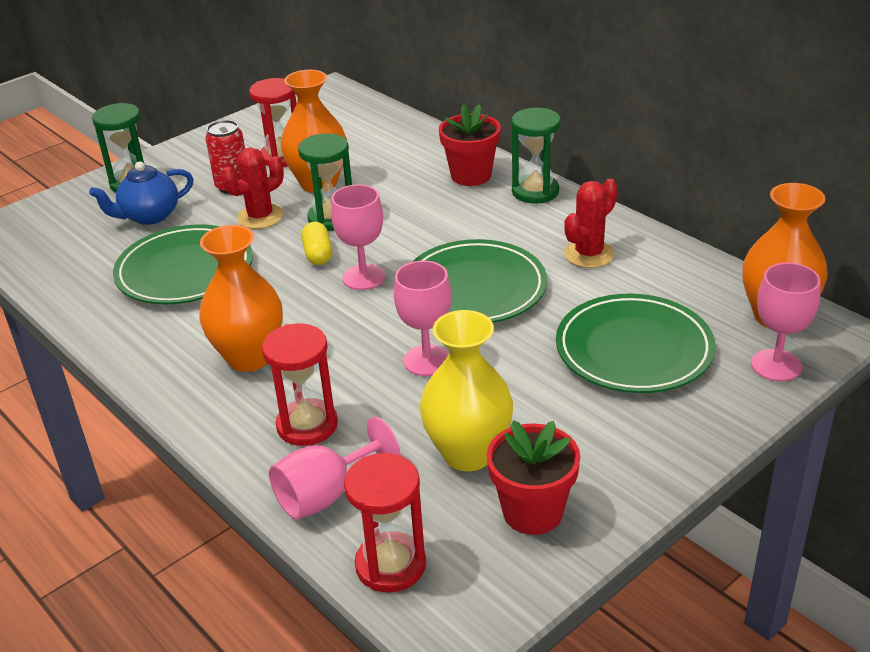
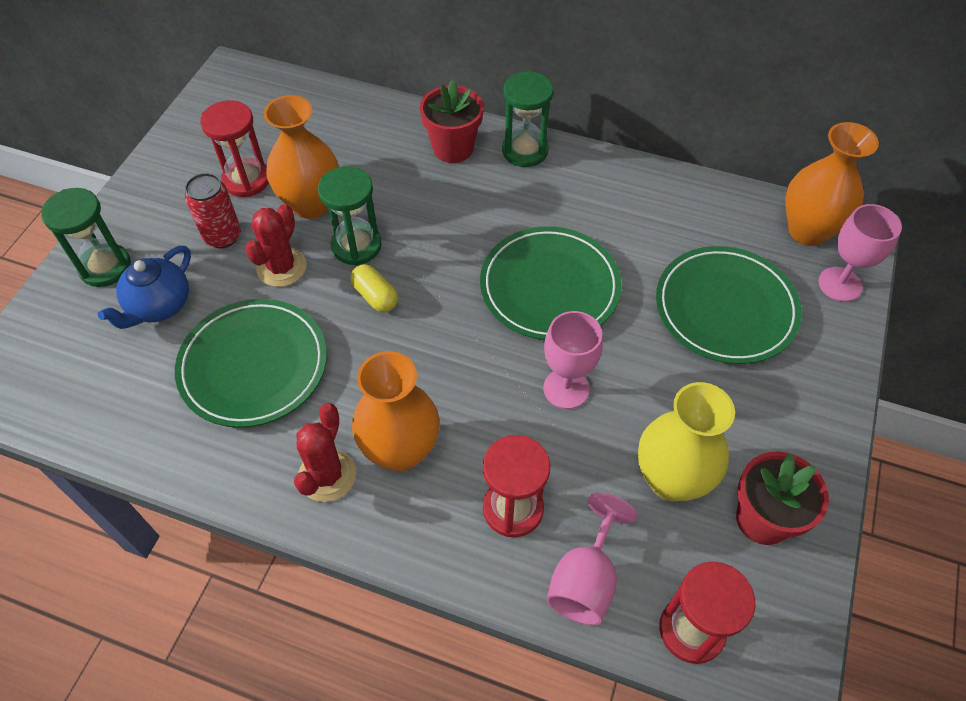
camera: 30 degrees left, 20 degrees up
pink goblet [331,185,385,290] -> none
red cactus [564,179,618,268] -> red cactus moved to [294,403,356,502]

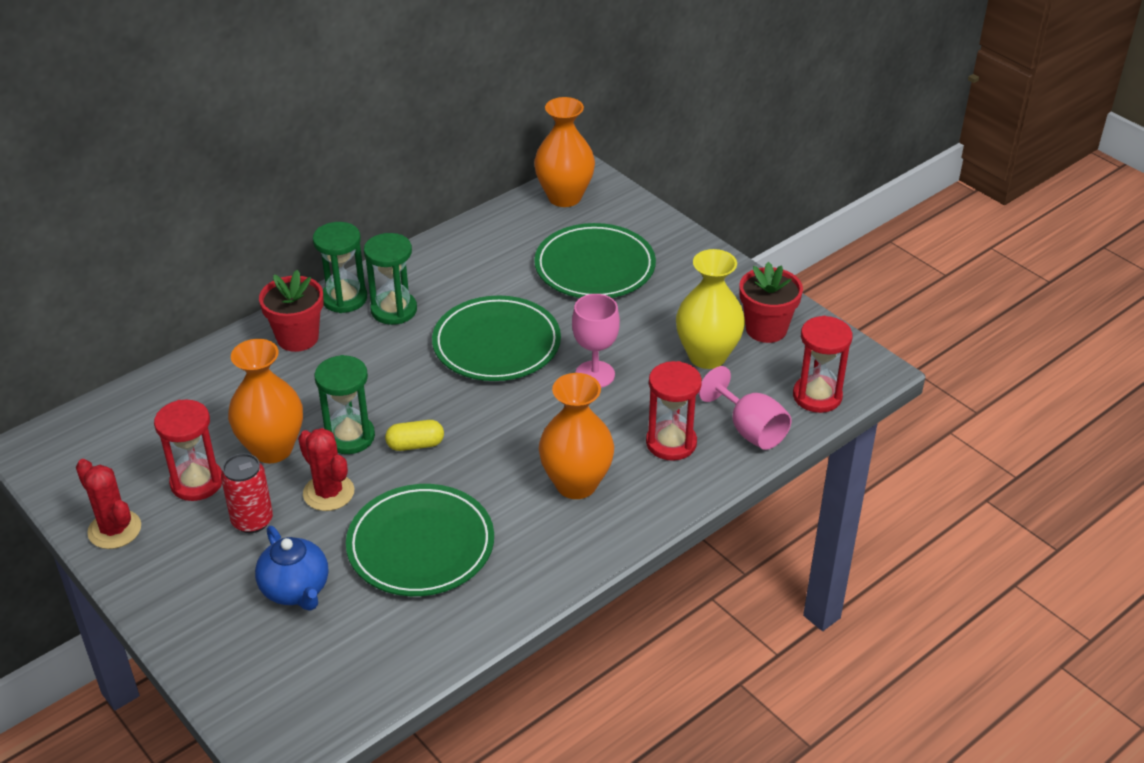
camera: 60 degrees left, 15 degrees down
green hourglass [41,188,131,287] -> green hourglass moved to [364,233,417,325]
red cactus [294,403,356,502] -> red cactus moved to [76,459,141,549]
pink goblet [818,204,902,302] -> none

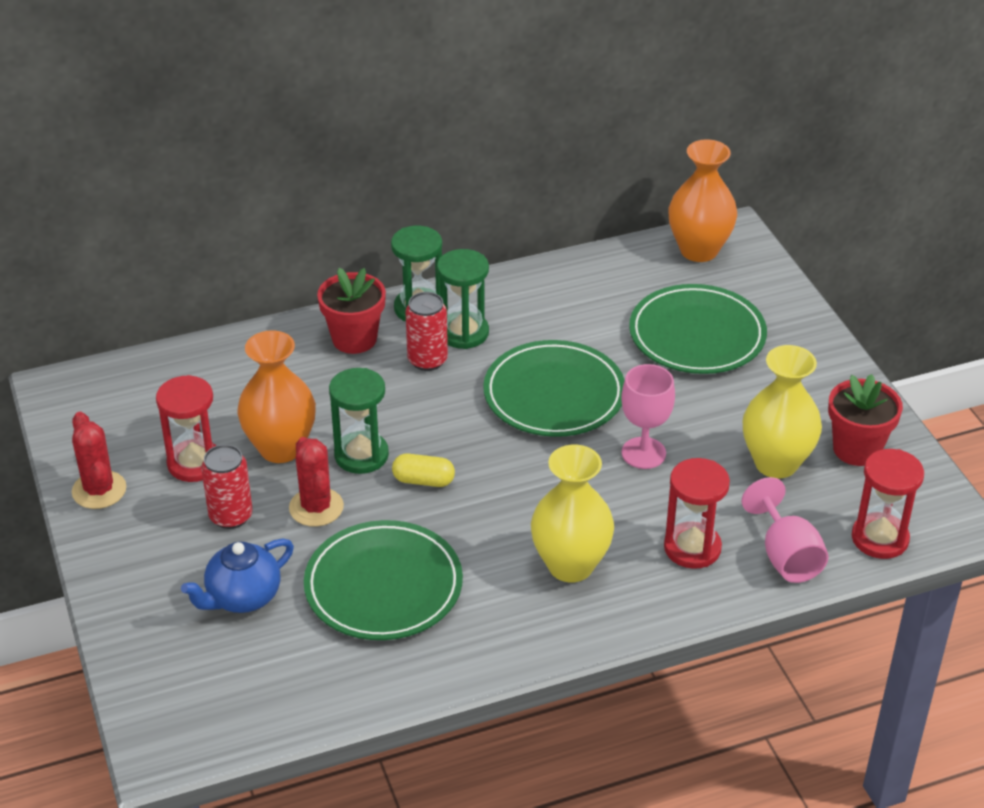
camera: 20 degrees right, 0 degrees up
blue teapot [255,526,328,611] -> blue teapot turned 60 degrees clockwise [181,539,294,613]
orange vase [539,373,614,499] -> yellow vase [531,444,614,583]
none -> red can [406,292,448,371]

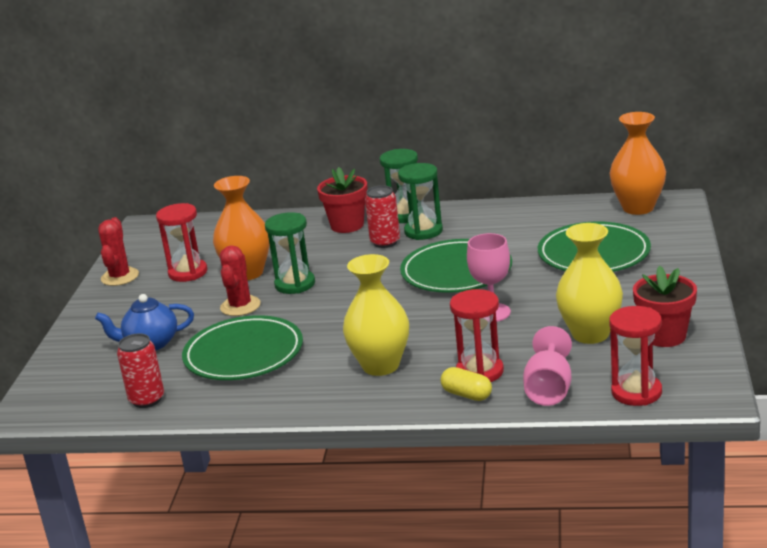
camera: 30 degrees right, 15 degrees down
red can [201,444,253,529] -> red can moved to [117,333,164,408]
yellow capsule [392,454,455,487] -> yellow capsule moved to [441,367,492,401]

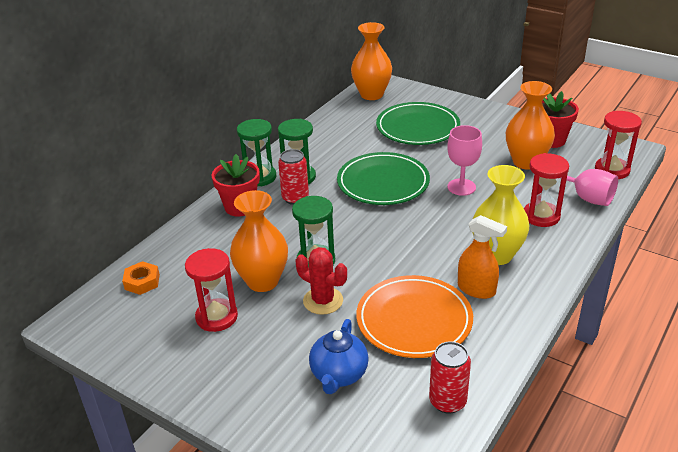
camera: 65 degrees left, 10 degrees up
red cactus [98,217,139,286] -> none
green plate [182,315,303,380] -> orange plate [356,275,473,358]
yellow capsule [441,367,492,401] -> none
yellow vase [556,223,623,344] -> orange vase [506,81,555,170]
none -> orange nut [122,261,160,295]
none -> orange spray bottle [458,215,507,299]

